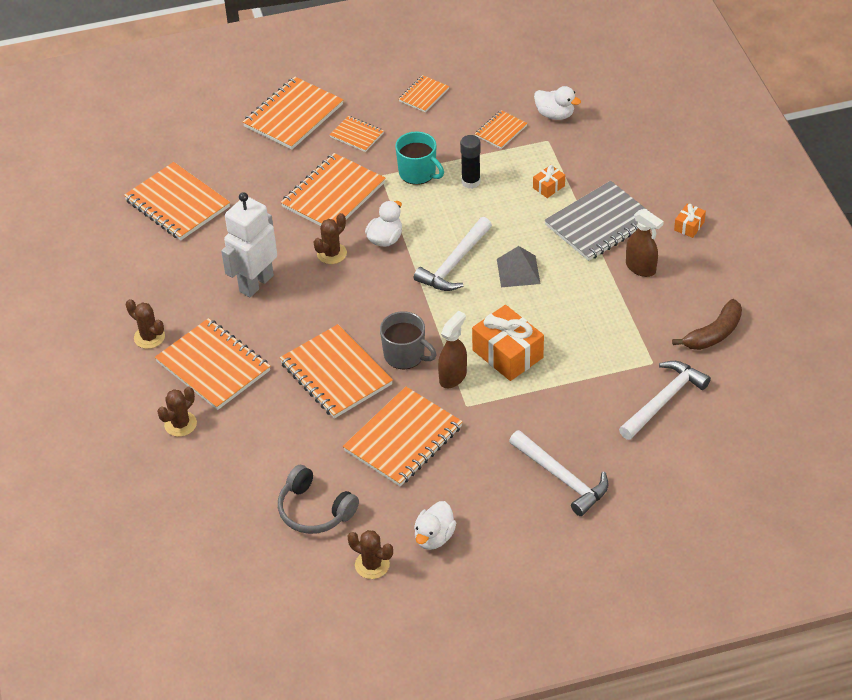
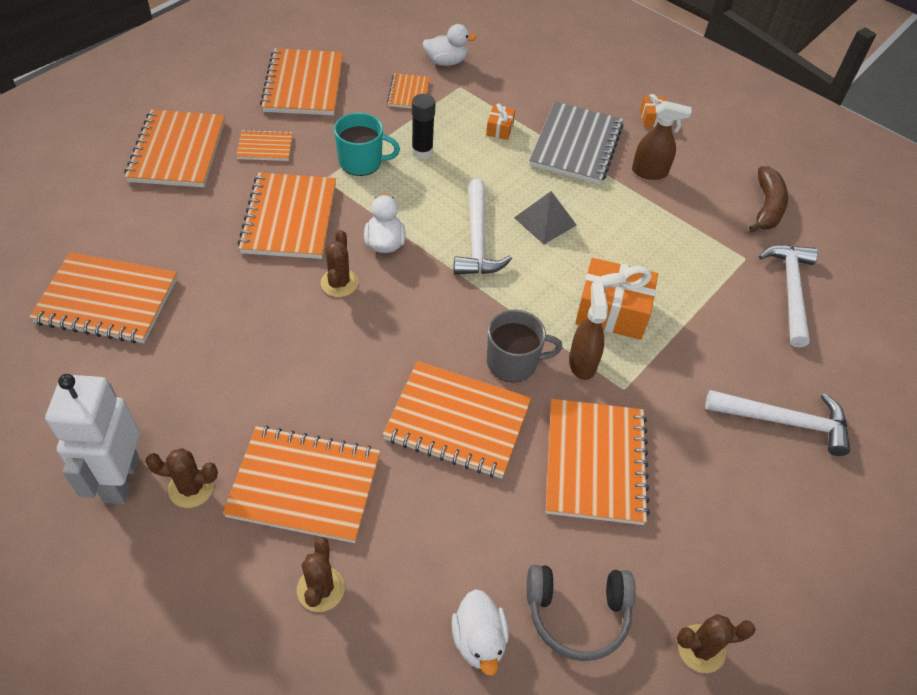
camera: 40 degrees left, 5 degrees up
white robot [221,192,277,297] -> white robot moved to [45,374,139,504]
orange notebook [399,75,449,112] -> orange notebook [260,48,343,115], size x1.92
white duck [414,501,456,550] -> white duck moved to [451,589,509,676]

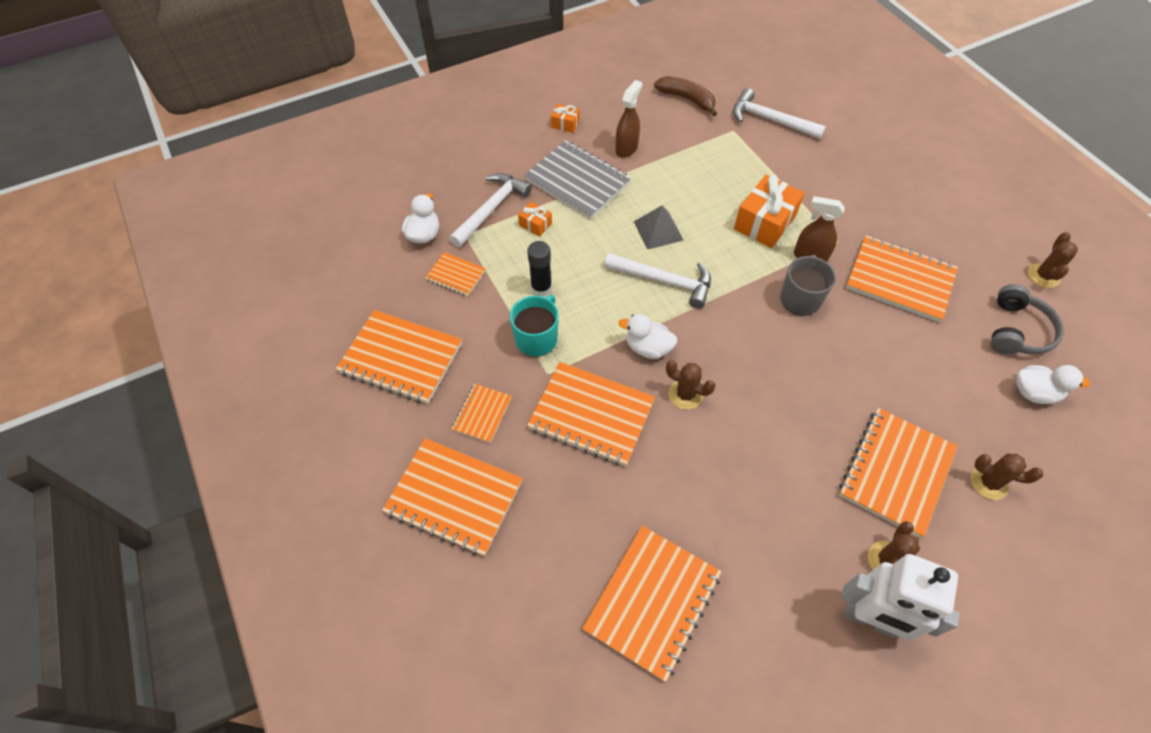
camera: 65 degrees left, 5 degrees up
orange notebook [383,361,531,479] -> none
white hammer [705,390,850,456] -> white hammer moved to [449,173,532,247]

